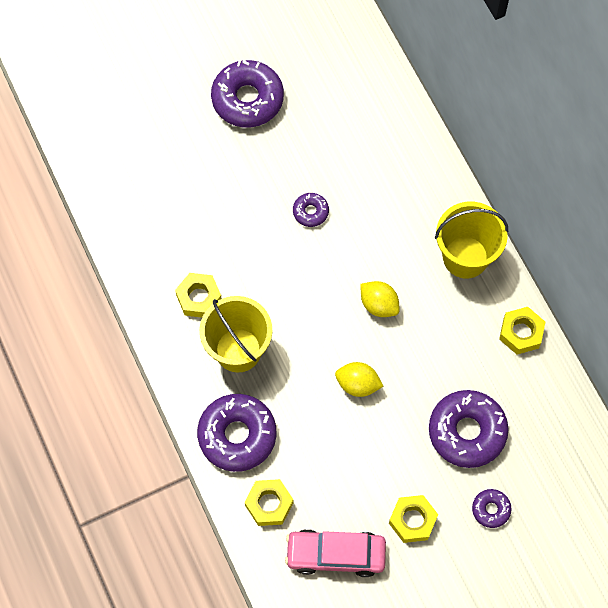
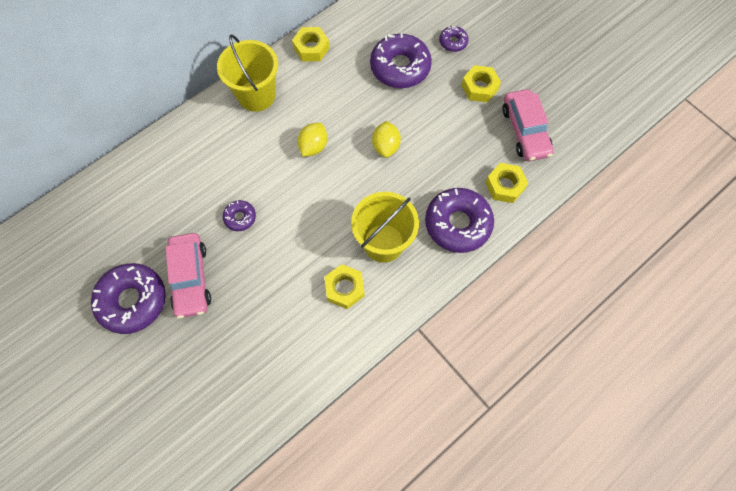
camera: 105 degrees left, 0 degrees up
none -> pink car [166,233,211,318]

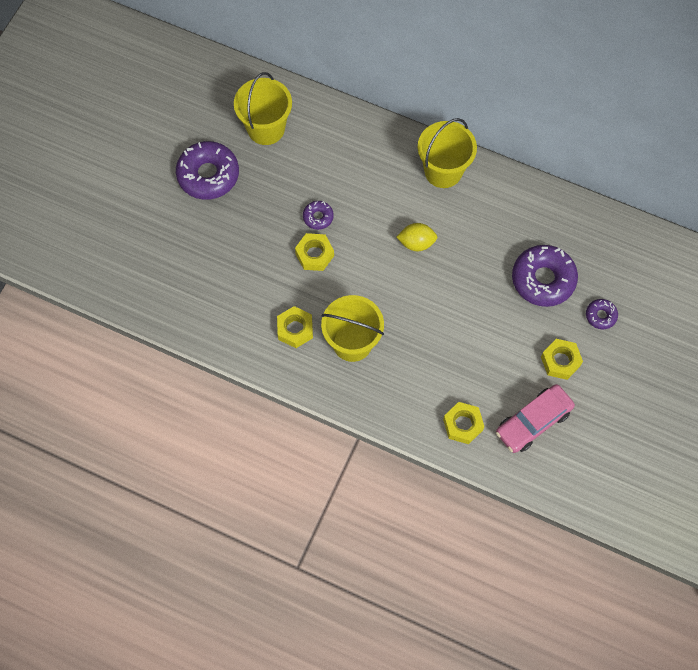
camera: 65 degrees right, 0 degrees up
pink car [166,233,211,318] -> none
yellow nut [292,27,330,62] -> yellow nut moved to [295,233,334,271]
yellow lemon [372,121,401,158] -> none
purple donut [425,188,494,253] -> none
none -> yellow bucket [234,72,292,145]

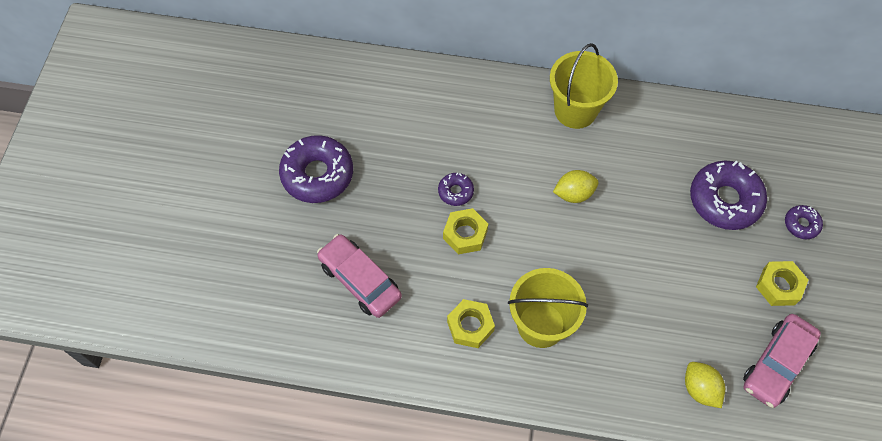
camera: 15 degrees left, 5 degrees down
yellow bucket [234,72,292,145] -> none
yellow nut [443,402,484,444] -> yellow lemon [685,362,725,408]
none -> pink car [317,234,402,318]

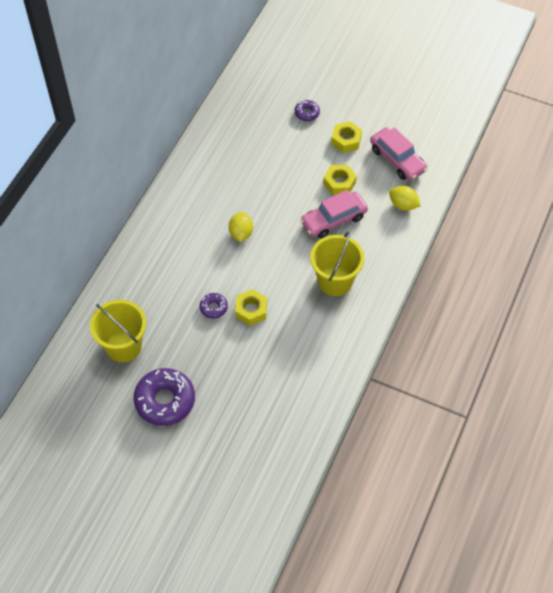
camera: 75 degrees left, 5 degrees down
pink car [317,234,402,318] -> pink car moved to [300,190,368,239]
yellow nut [447,299,495,348] -> yellow nut moved to [323,165,357,195]
yellow bucket [550,43,618,129] -> yellow bucket moved to [90,300,146,362]
yellow lemon [685,362,725,408] -> yellow lemon turned 45 degrees clockwise [389,186,421,211]
purple donut [690,161,767,230] -> none

